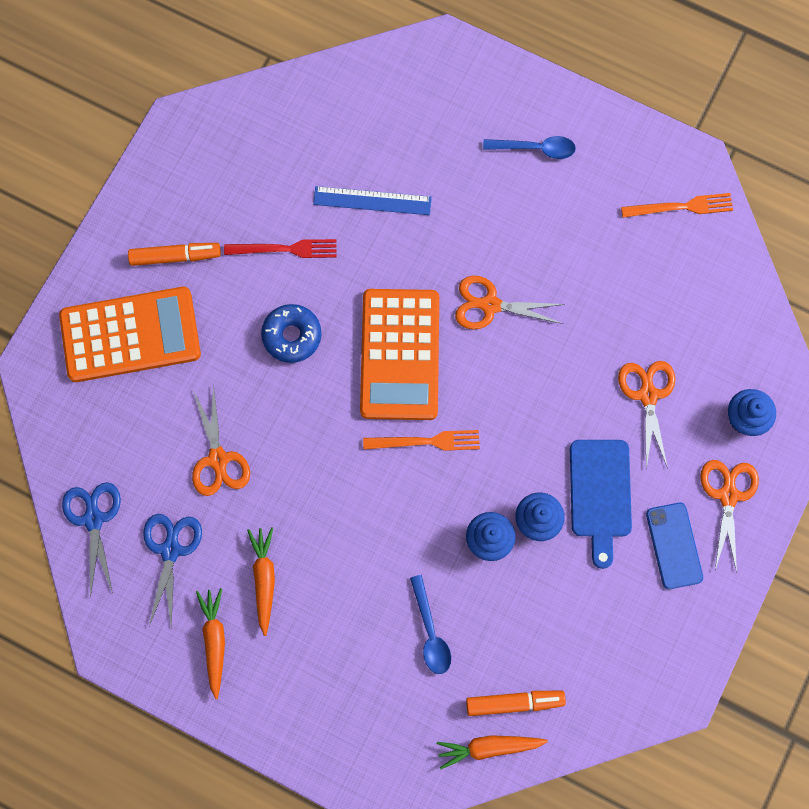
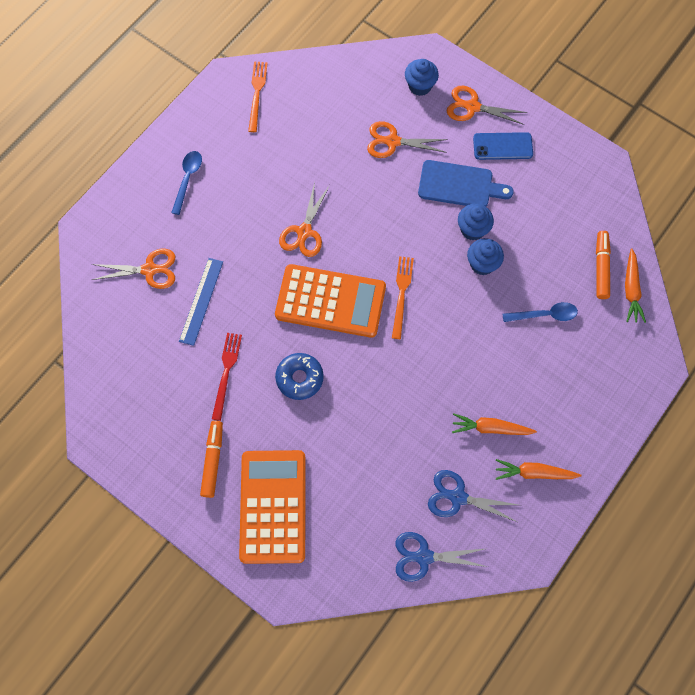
camera: 80 degrees left, 5 degrees down
orange scissors [192,384,250,496] -> orange scissors moved to [92,249,175,289]

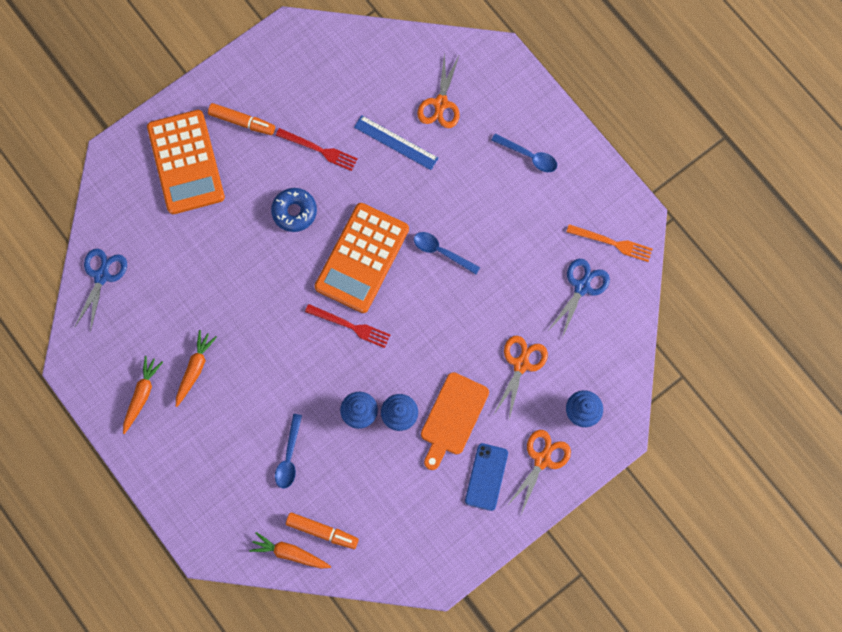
camera: 105 degrees right, 5 degrees up
orange calculator [239,450,306,564] -> orange calculator turned 60 degrees clockwise [147,110,225,214]
orange scissors [279,182,330,257] -> blue spoon [414,232,480,274]
orange fork [392,256,414,339] -> red fork [305,304,390,348]
blue cutting board [418,160,514,207] -> orange cutting board [421,372,489,470]
blue scissors [428,470,518,522] -> blue scissors moved to [549,259,610,338]

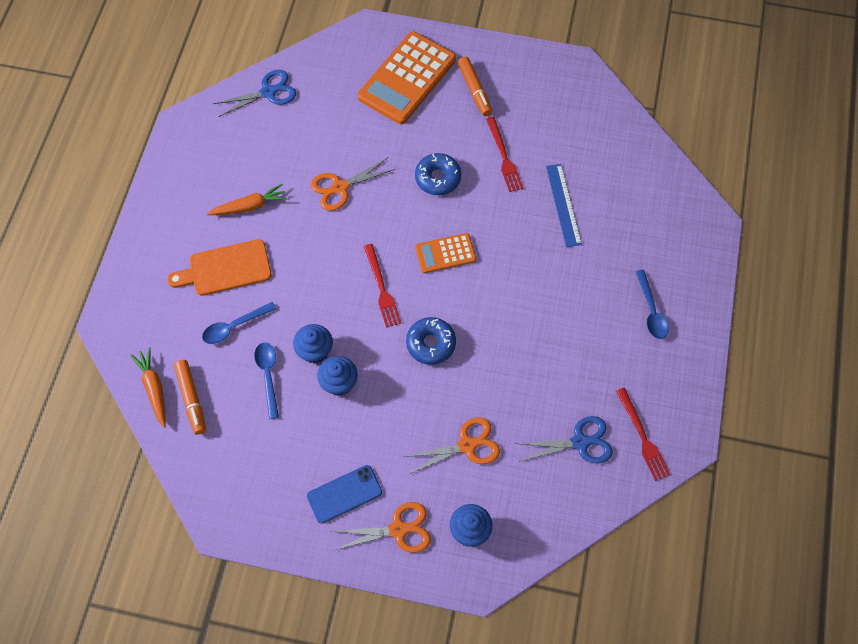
camera: 50 degrees right, 10 degrees down
orange carrot [123,356,163,434] -> none
orange calculator [315,203,409,313] -> orange calculator [415,233,476,273], size x0.53
blue spoon [414,232,480,274] -> blue spoon moved to [254,342,279,419]
orange scissors [417,52,460,128] -> orange scissors moved to [311,157,395,211]
orange cutting board [421,372,489,470] -> orange cutting board moved to [167,239,271,296]
orange fork [567,224,653,262] -> red fork [616,388,670,481]
none -> blue donut [406,317,456,365]

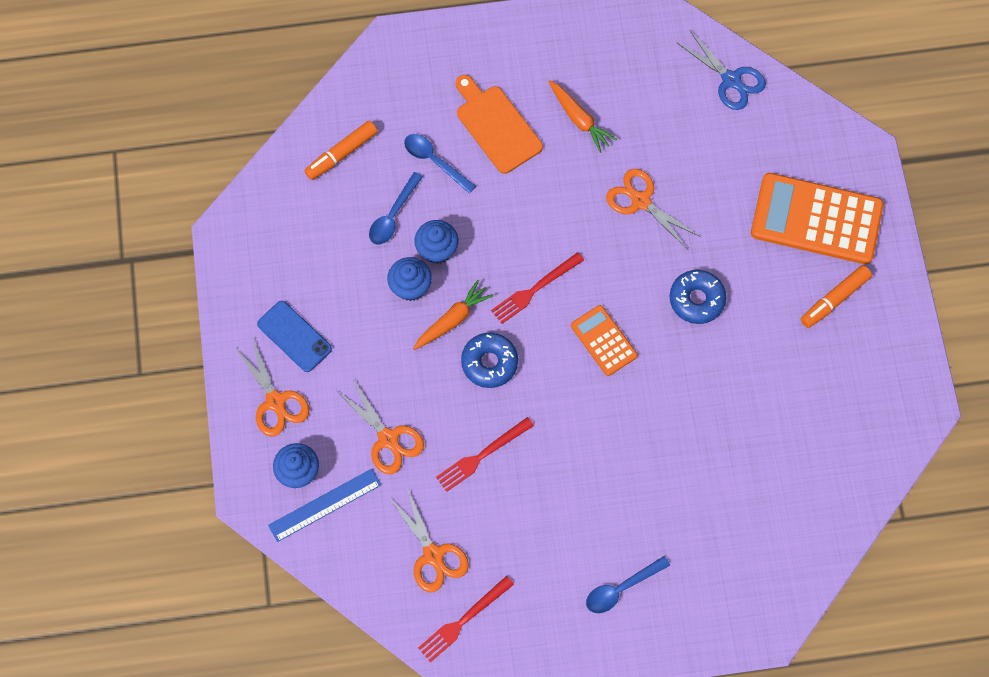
camera: 70 degrees right, 5 degrees up
orange carrot [130,347,166,428] -> orange carrot moved to [413,280,494,350]
blue spoon [254,342,279,419] -> blue spoon turned 150 degrees clockwise [369,172,423,245]
red fork [486,117,523,192] -> red fork moved to [436,417,534,492]
blue scissors [515,416,613,463] -> orange scissors [390,488,469,592]
blue ruler [546,164,582,247] -> blue ruler moved to [268,469,381,542]

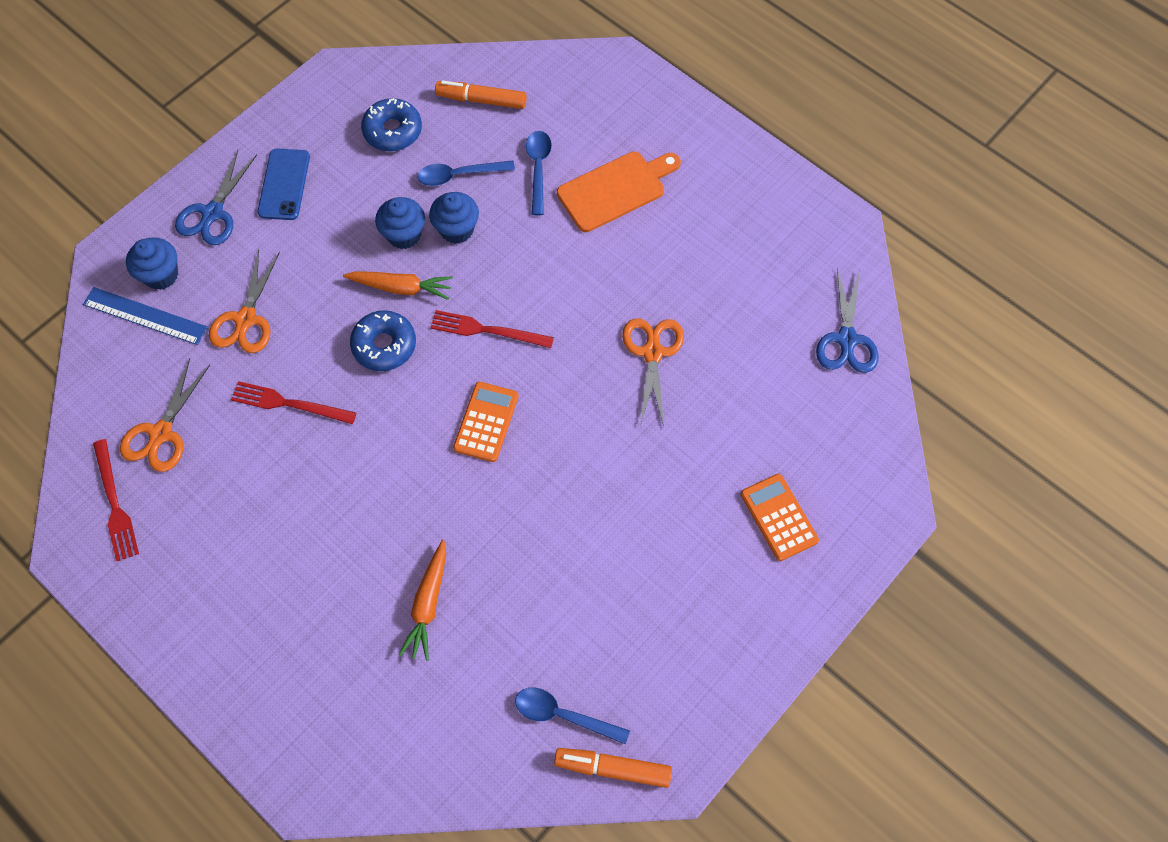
camera: 50 degrees right, 5 degrees down
orange scissors [235,338,309,437] -> blue scissors [175,150,257,245]
red fork [418,576,514,662] -> red fork turned 120 degrees counterclockwise [93,439,139,561]
orange cutting board [456,75,543,174] -> orange cutting board turned 45 degrees clockwise [557,151,681,232]
orange carrot [548,80,617,153] -> orange carrot moved to [399,540,446,661]
blue spoon [586,556,670,613] -> blue spoon moved to [515,688,630,745]
blue donut [670,270,726,324] -> blue donut moved to [361,98,422,151]
orange calculator [751,173,884,264] -> orange calculator [741,474,819,561], size x0.53
orange marker [800,265,872,328] -> orange marker moved to [554,748,672,788]

